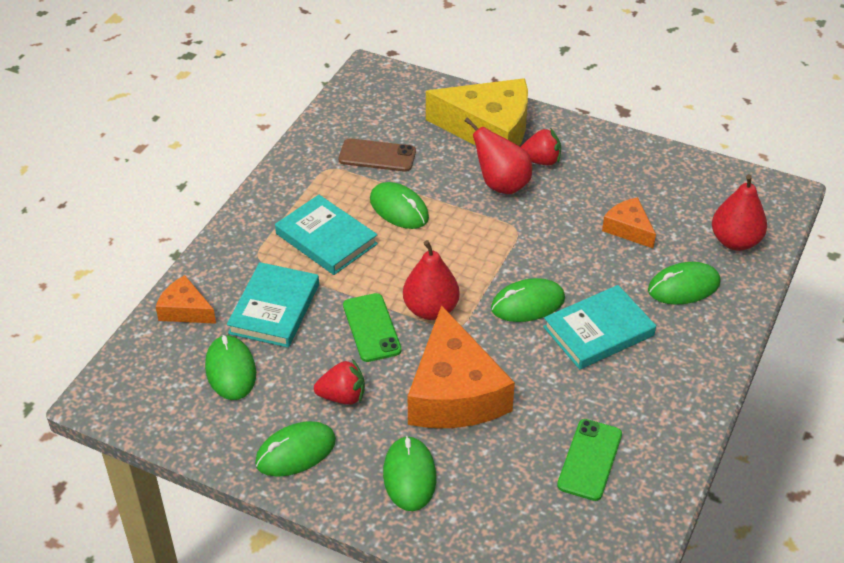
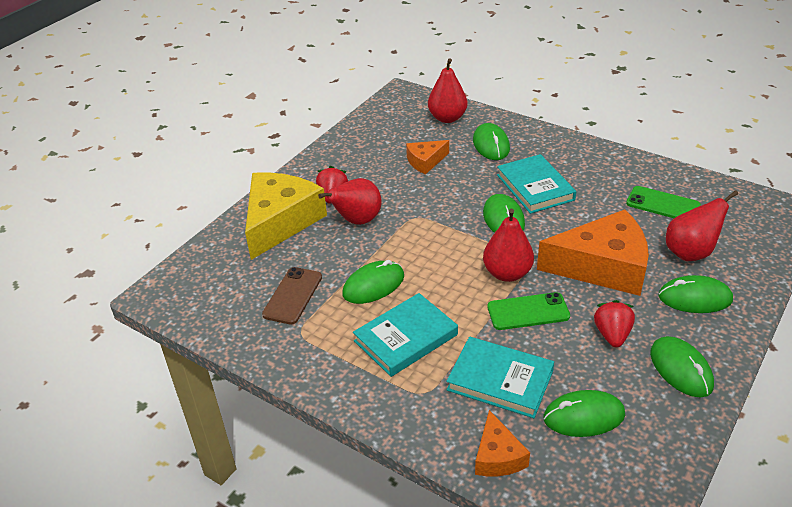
camera: 80 degrees left, 5 degrees down
orange cheese [155,275,216,324] -> orange cheese turned 45 degrees counterclockwise [475,410,530,476]
none -> red pear [666,190,738,261]

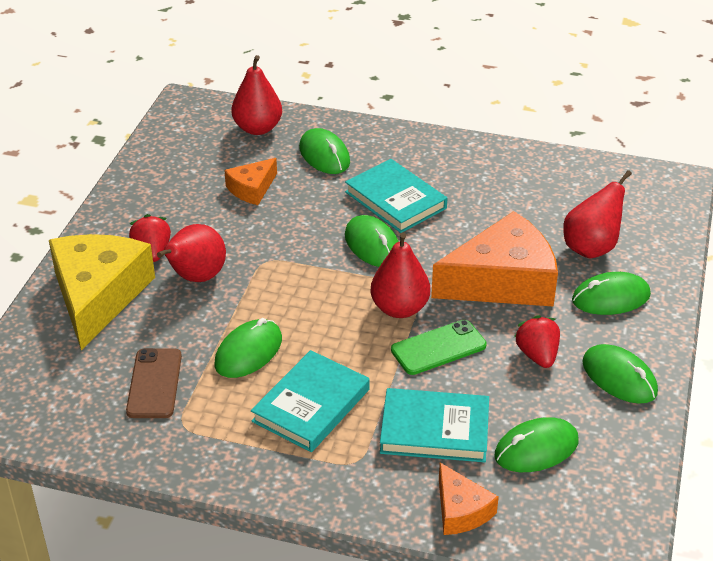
camera: 20 degrees left, 0 degrees up
green phone [626,186,701,218] -> none

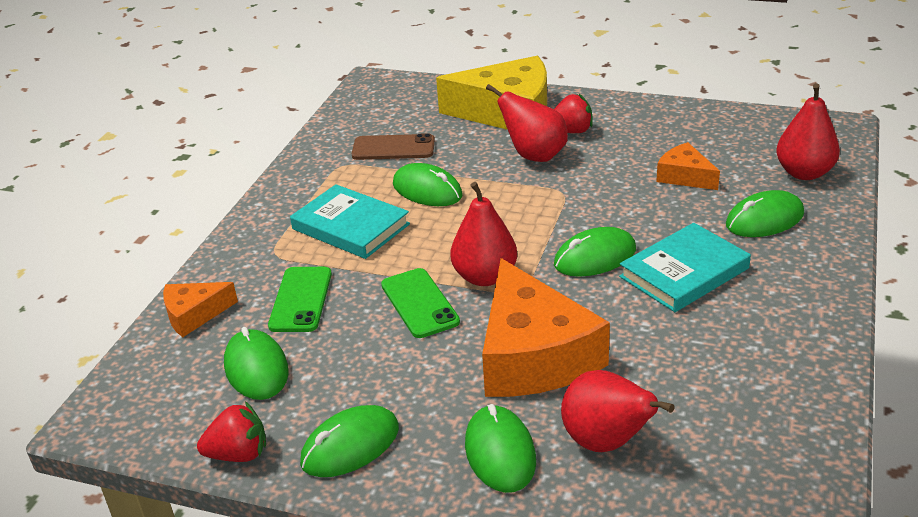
camera: 95 degrees right, 5 degrees down
turquoise book [380,388,489,462] -> green phone [268,267,332,332]
red strawberry [514,315,560,368] -> red strawberry moved to [197,401,266,462]

